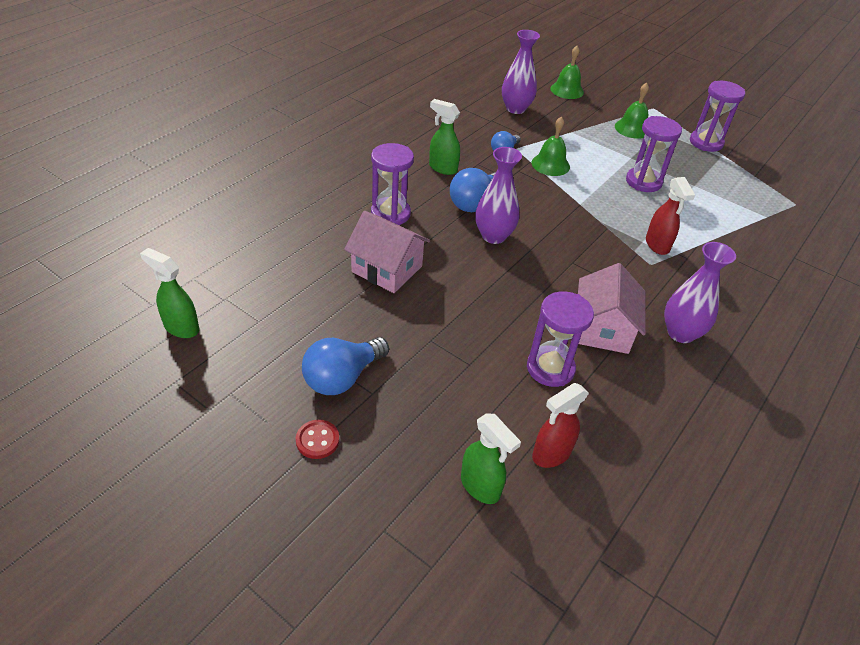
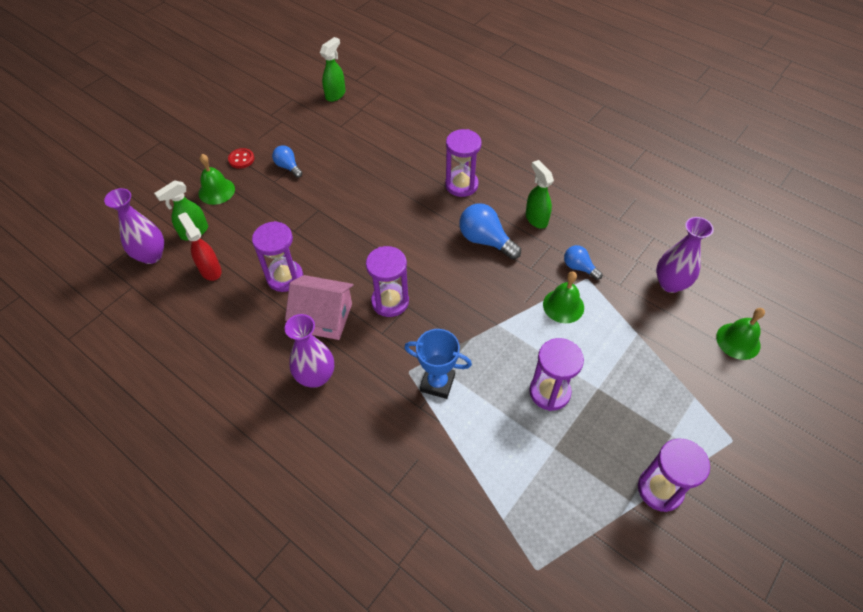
camera: 95 degrees right, 10 degrees up
blue light bulb [302,337,389,395] -> blue light bulb [272,145,302,178], size x0.60
pink house [344,211,430,293] -> none
green spray bottle [429,99,460,175] -> green spray bottle turned 60 degrees counterclockwise [526,160,554,229]
purple vase [475,147,522,244] -> purple vase moved to [104,188,164,264]
green bell [615,83,649,139] -> green bell moved to [198,154,235,205]
red spray bottle [646,177,695,255] -> blue trophy [404,329,472,399]
none -> purple hourglass [366,246,409,317]

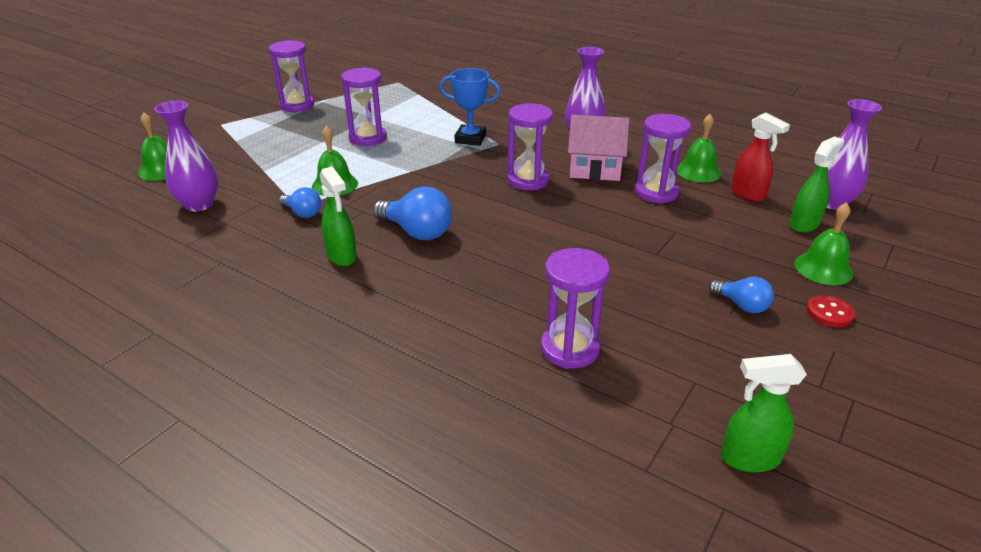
camera: 175 degrees right, 20 degrees down
green spray bottle [320,37,345,102] -> green spray bottle turned 60 degrees clockwise [721,354,807,472]
purple hourglass [445,129,482,197] -> purple hourglass moved to [541,248,610,369]
none -> green bell [677,114,721,182]

